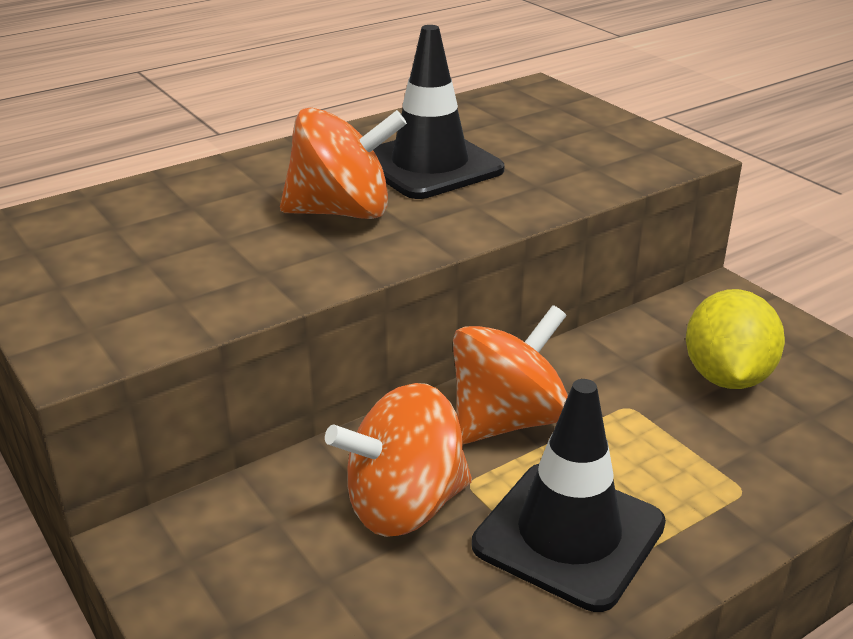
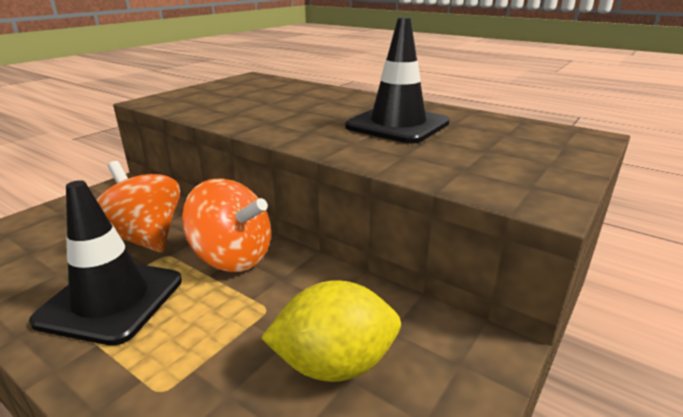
camera: 70 degrees right, 5 degrees down
orange spinning top [280,107,407,219] -> none

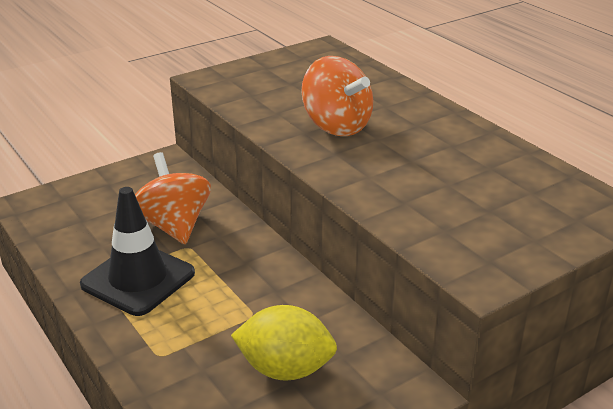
camera: 20 degrees right, 5 degrees up
orange spinning top [182,178,271,272] -> orange spinning top moved to [301,56,373,136]
black traffic cone [345,17,450,144] -> none

